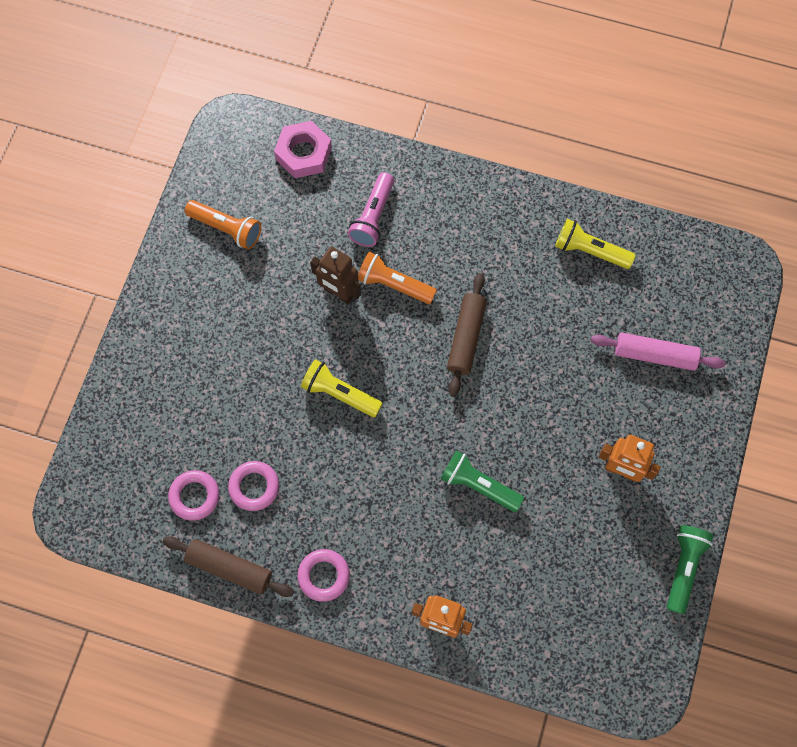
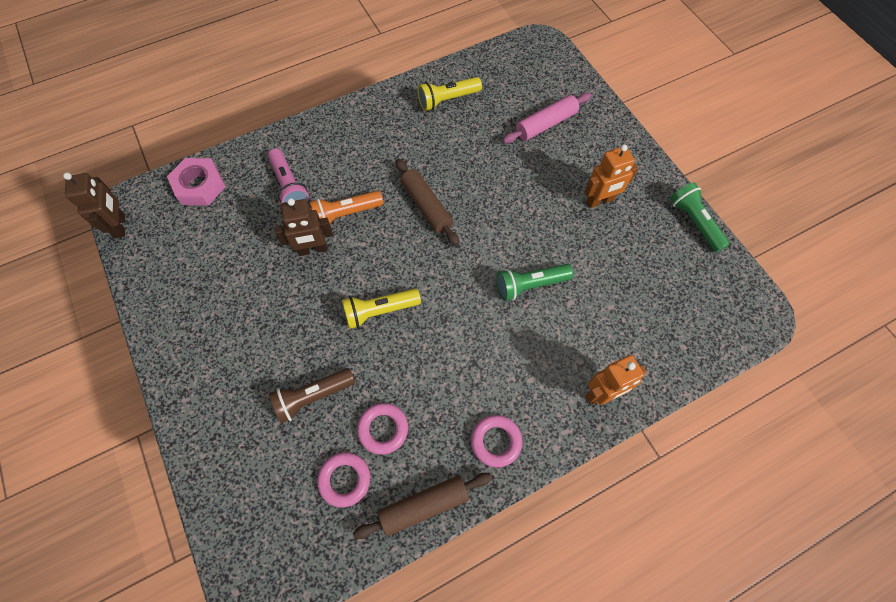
camera: 45 degrees left, 5 degrees down
orange flashlight [185,200,261,249] -> none
none -> brown robot [63,173,125,238]
none -> brown flashlight [269,368,355,423]

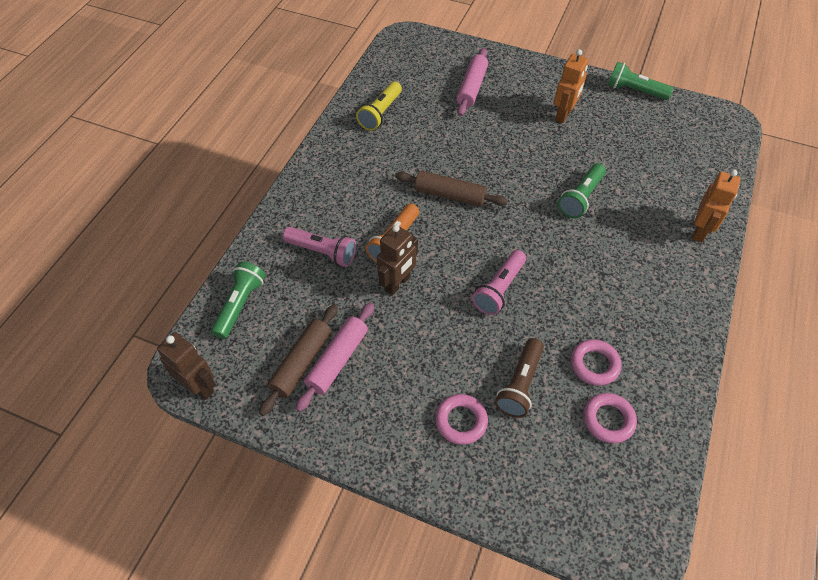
camera: 40 degrees left, 10 degrees down
pink nut [167,158,226,206] -> green flashlight [211,261,266,339]
yellow flashlight [342,289,421,329] -> pink flashlight [472,250,526,315]
brown rolling pin [353,473,492,539] -> brown rolling pin moved to [259,304,338,416]
pink ring [471,415,522,467] -> pink ring moved to [435,394,488,445]
none -> pink rolling pin [296,302,374,412]

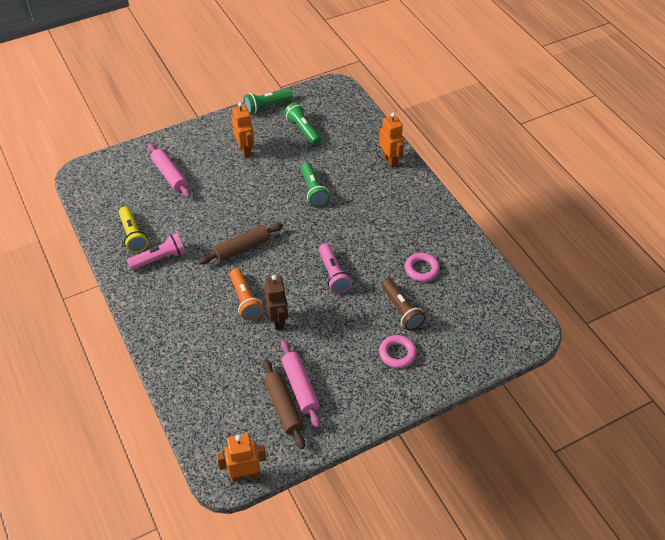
camera: 50 degrees left, 5 degrees down
brown robot [157,332,216,400] -> orange robot [217,434,267,482]
green flashlight [211,261,266,339] -> green flashlight moved to [284,102,321,145]
pink flashlight [283,227,356,267] -> pink flashlight moved to [127,233,186,270]
pink ring [583,393,637,443] -> none

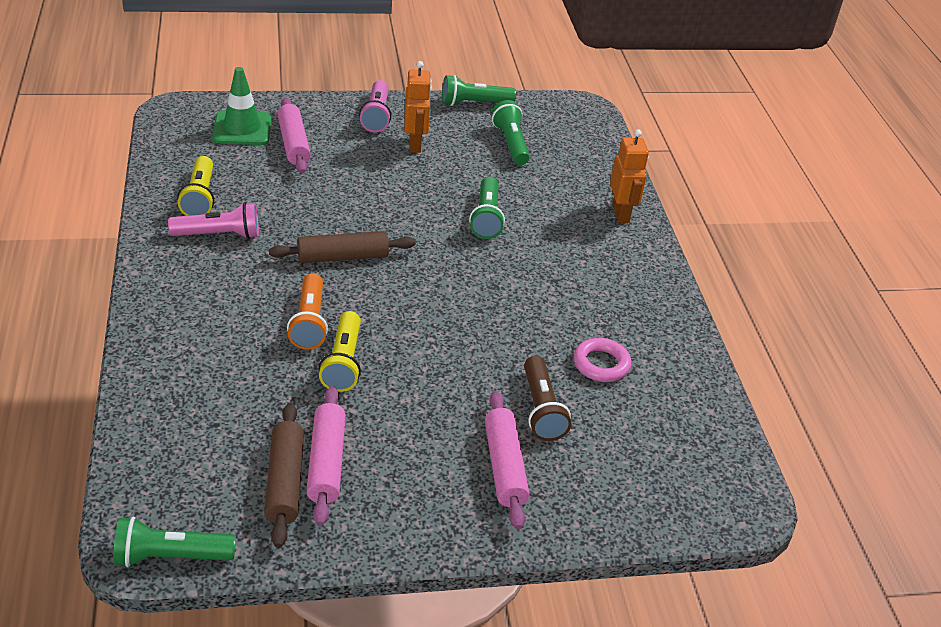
camera: 15 degrees right, 10 degrees down
orange robot [217,434,267,482] -> green flashlight [113,517,236,567]
brown robot [265,275,288,330] -> yellow flashlight [319,311,361,392]
pink flashlight [319,243,352,294] -> pink flashlight moved to [359,80,391,132]
pink ring [379,335,417,368] -> pink rolling pin [485,391,529,529]
none -> green traffic cone [212,67,272,145]

